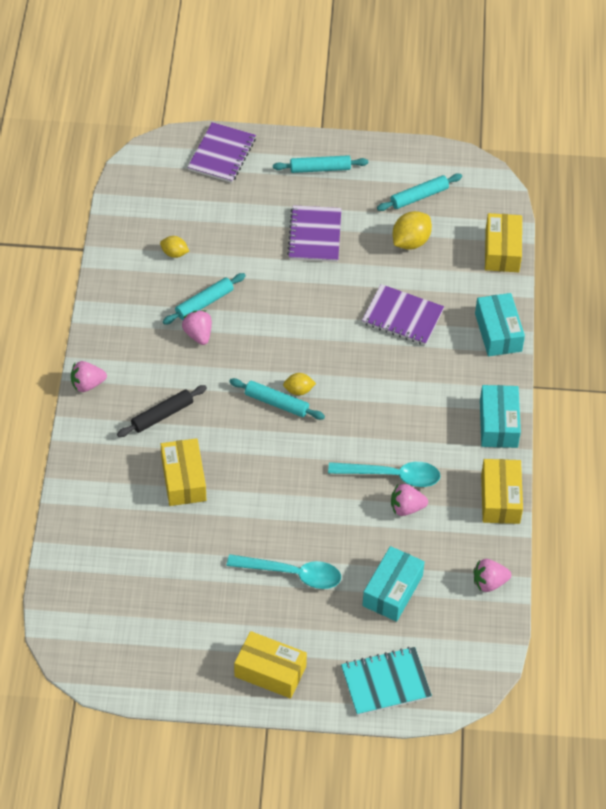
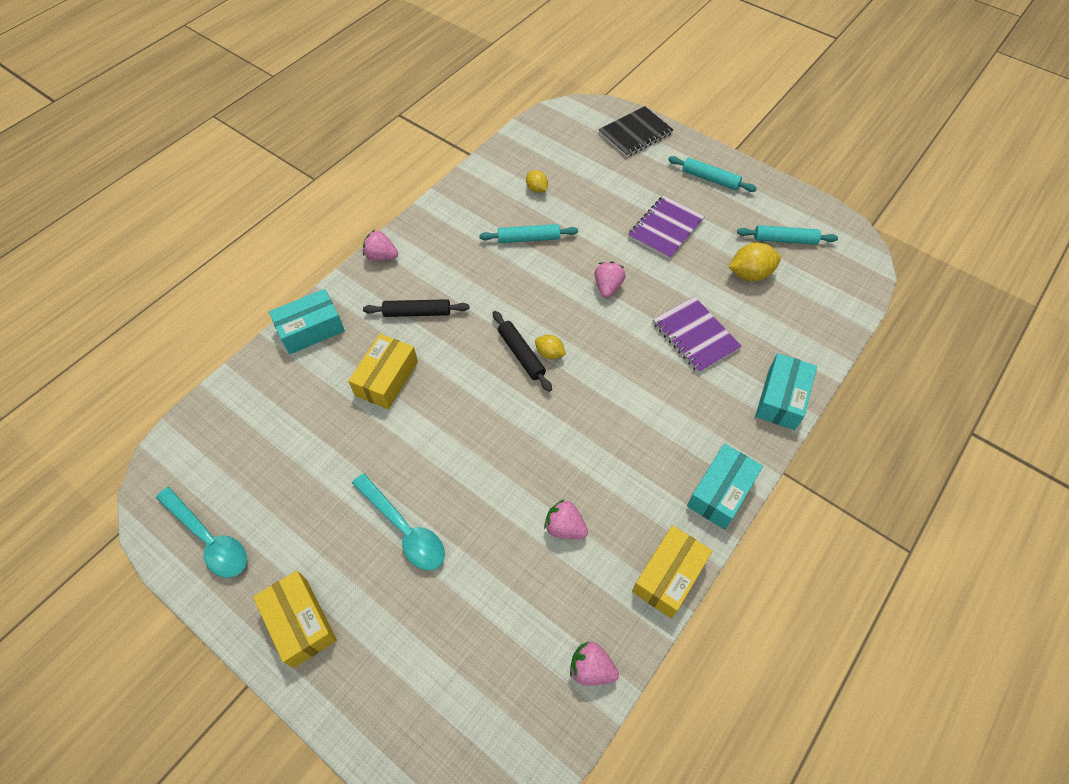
camera: 35 degrees right, 5 degrees up
pink strawberry [182,310,212,345] -> pink strawberry moved to [595,261,626,298]
purple notebook [188,122,256,183] -> black notebook [599,106,674,157]
turquoise rolling pin [229,378,325,420] -> black rolling pin [493,311,552,392]
turquoise spoon [328,462,441,487] -> turquoise spoon moved to [156,487,247,578]
turquoise notebook [341,647,432,716] -> none
turquoise box [362,546,425,622] -> turquoise box moved to [269,289,345,354]
yellow box [485,213,522,272] -> none

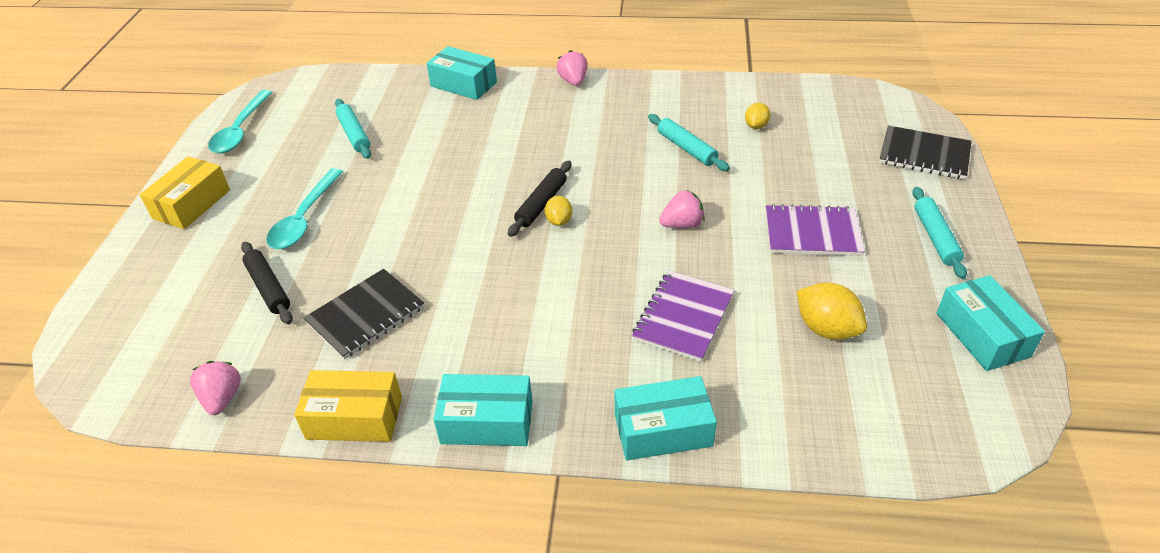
camera: 60 degrees right, 15 degrees down
yellow box [348,334,418,409] -> none
black rolling pin [363,299,469,317] -> black rolling pin moved to [241,242,293,324]
pink strawberry [544,499,588,539] -> black notebook [304,269,424,360]
turquoise rolling pin [737,225,838,245] -> turquoise rolling pin moved to [335,99,371,159]
none -> turquoise box [936,275,1045,371]

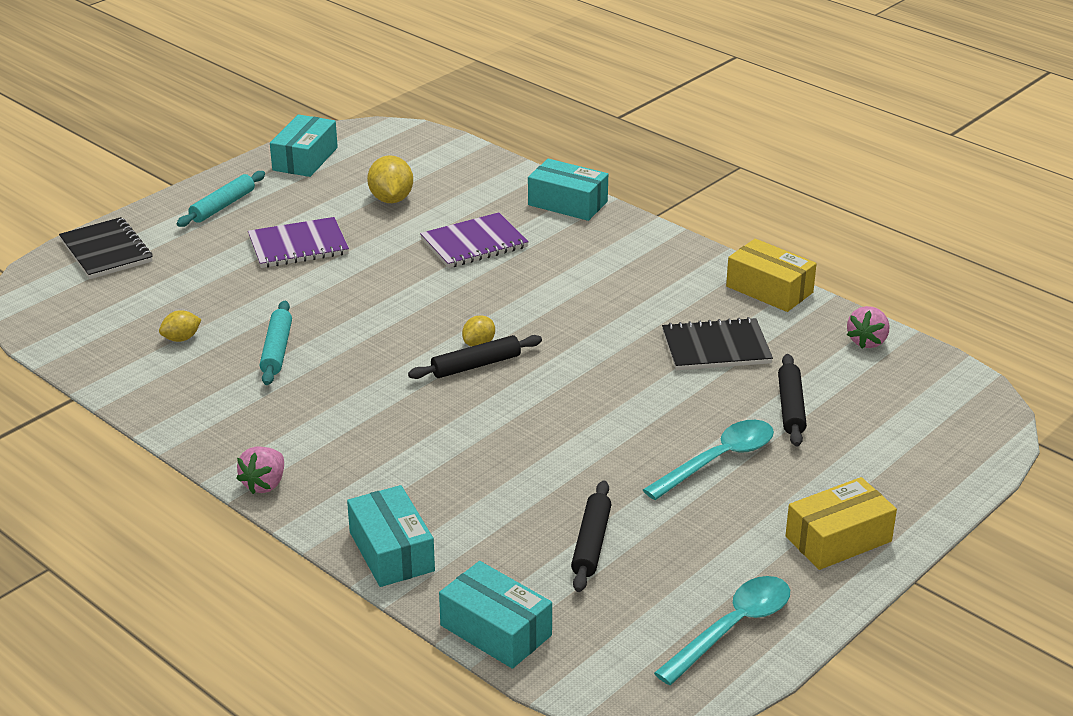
camera: 145 degrees left, 10 degrees down
turquoise rolling pin [335,99,371,159] -> black rolling pin [571,481,612,592]
turquoise box [433,374,533,446] -> turquoise box moved to [439,561,552,669]
pink strawberry [659,190,705,228] -> none
purple notebook [766,204,865,256] -> purple notebook turned 60 degrees counterclockwise [248,217,349,268]

